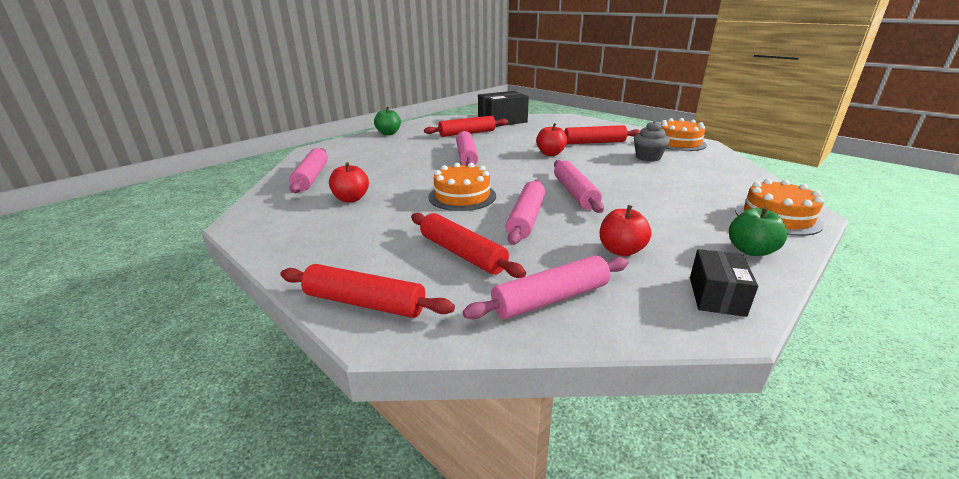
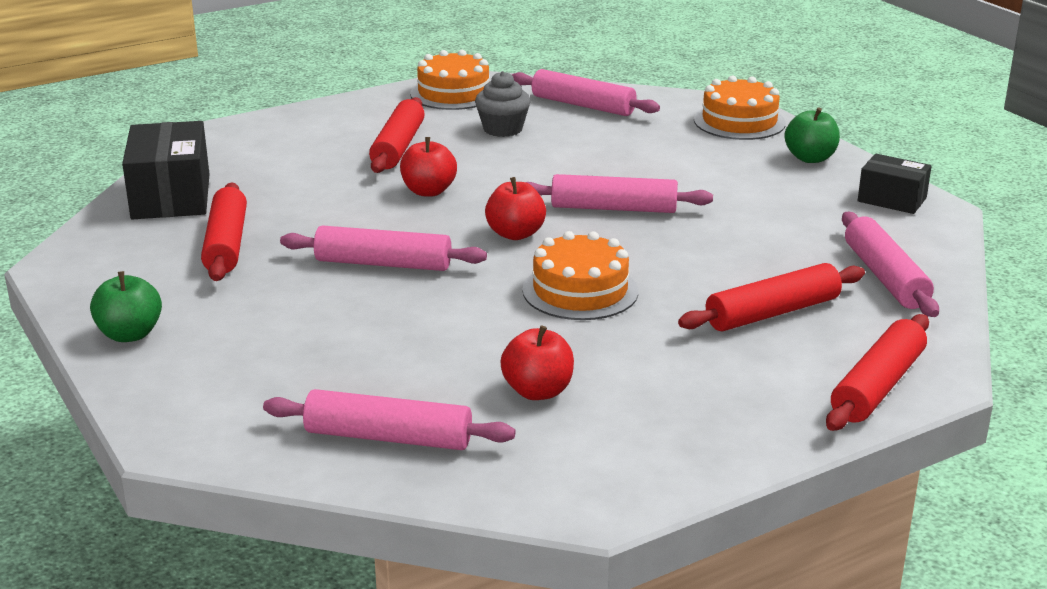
camera: 75 degrees left, 0 degrees up
pink rolling pin [506,180,545,245] -> pink rolling pin moved to [512,69,660,116]
red apple [600,205,651,256] -> red apple moved to [485,177,546,240]

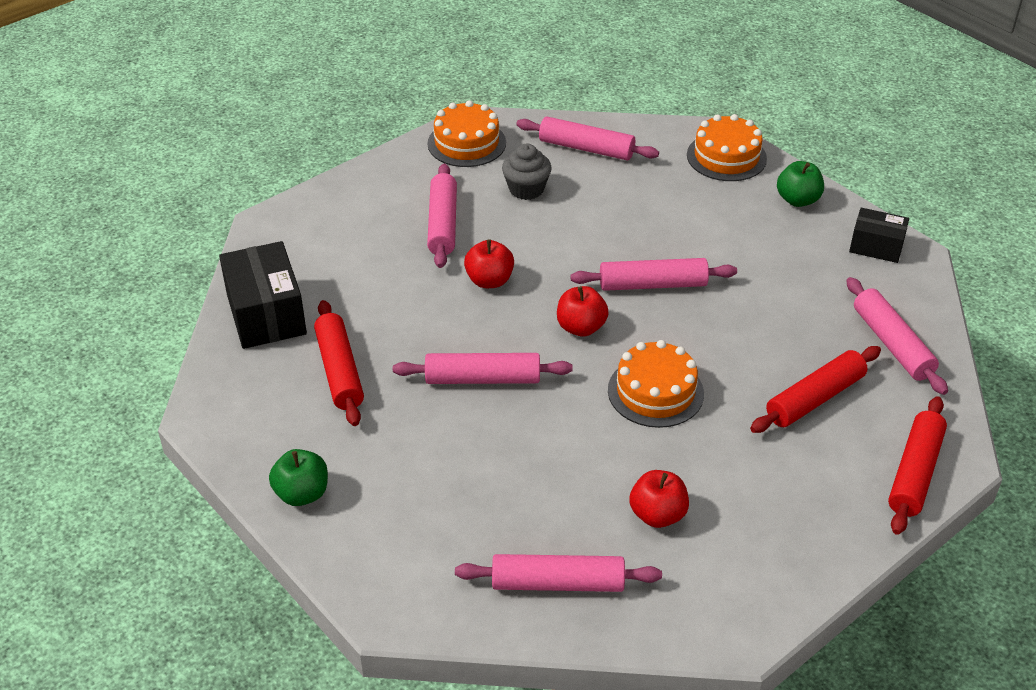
camera: 10 degrees left, 15 degrees up
red rolling pin [369,97,425,173] -> pink rolling pin [427,164,457,268]

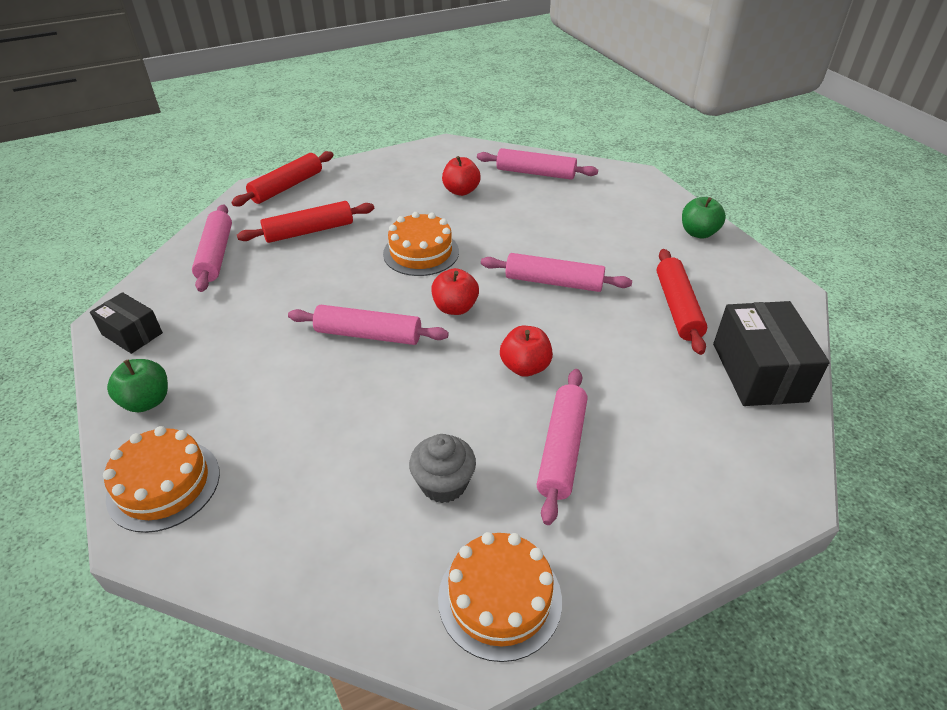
camera: 165 degrees left, 0 degrees up
pink rolling pin [516,116,659,161] -> none

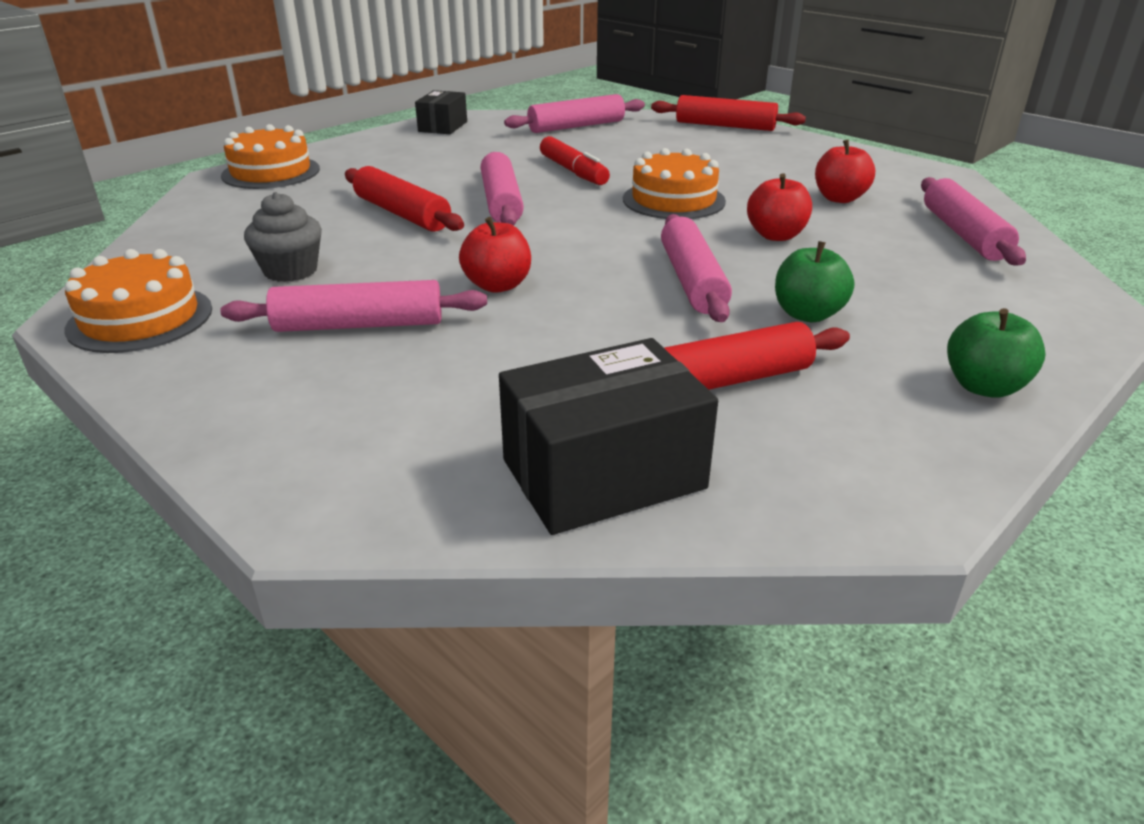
camera: 70 degrees right, 10 degrees down
green apple [107,359,168,412] -> green apple moved to [775,241,854,322]
red rolling pin [237,201,374,243] -> red rolling pin moved to [345,166,464,232]
red apple [431,268,479,315] -> red apple moved to [747,173,812,241]
none -> red marker [540,136,610,185]

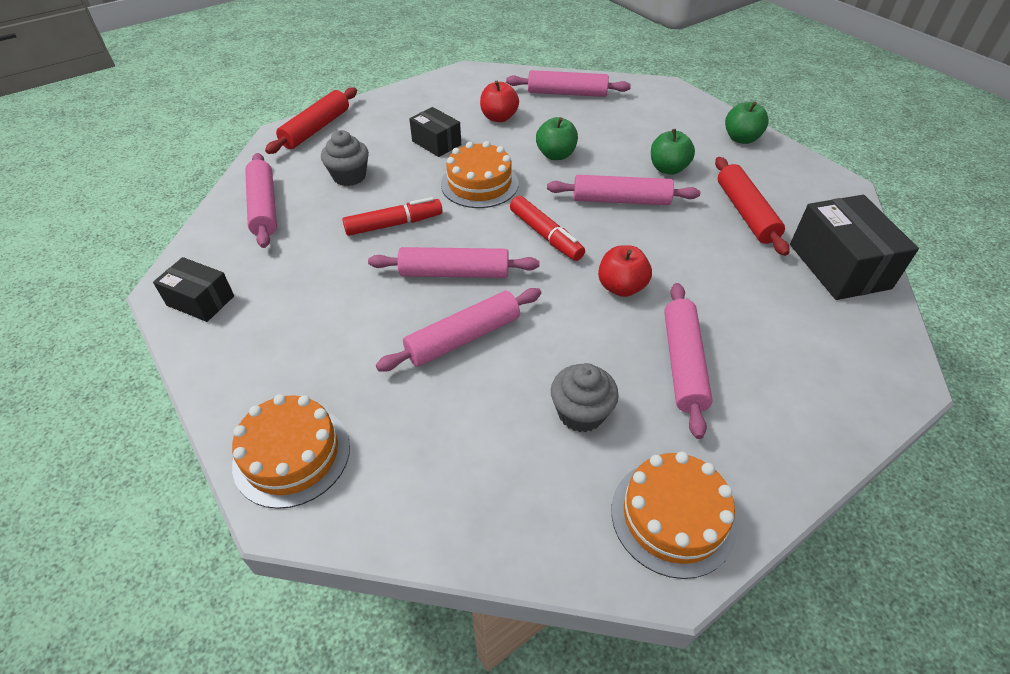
camera: 80 degrees left, 15 degrees up
red rolling pin [345,166,464,232] -> pink rolling pin [376,288,541,371]
red apple [747,173,812,241] -> green apple [536,117,578,160]
none -> grey cupcake [321,130,369,186]
none -> black box [409,107,461,157]
none -> red marker [510,196,585,261]

